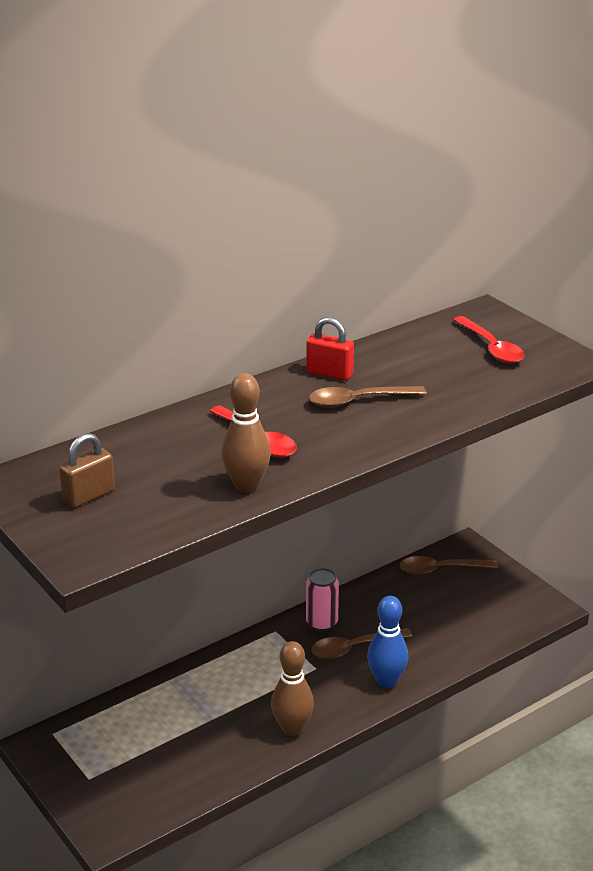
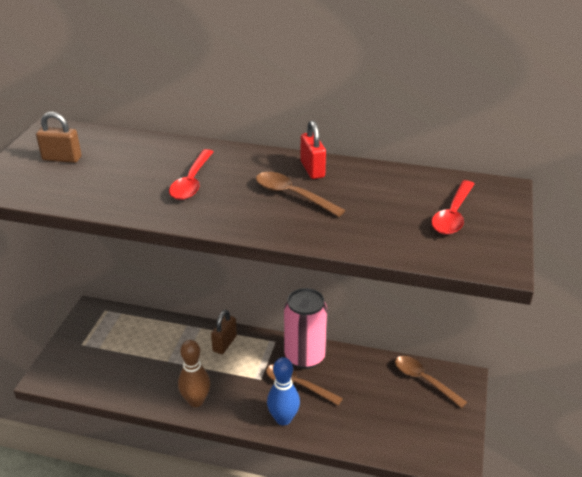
camera: 50 degrees right, 5 degrees up
brown bowling pin [221,373,271,493] -> none
pink can [306,568,339,631] -> pink can [284,288,328,369], size x1.67
none -> brown padlock [211,310,237,354]

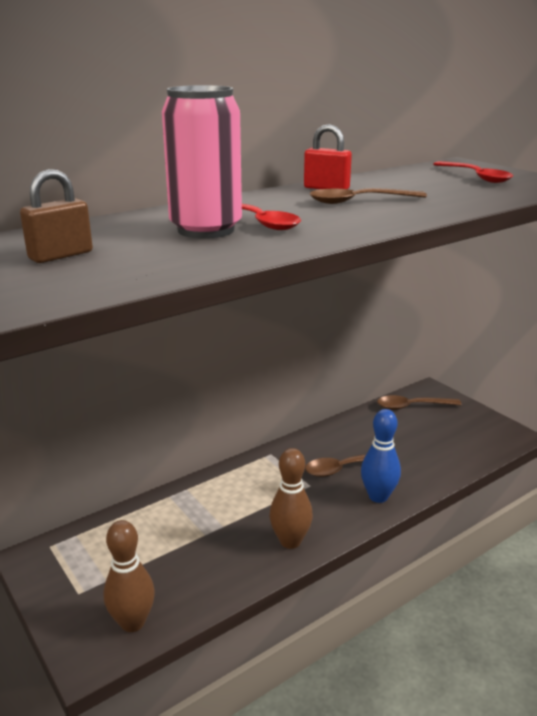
camera: 50 degrees left, 10 degrees down
brown padlock [211,310,237,354] -> none
pink can [284,288,328,369] -> pink can moved to [162,85,242,239]
none -> brown bowling pin [104,520,155,632]

